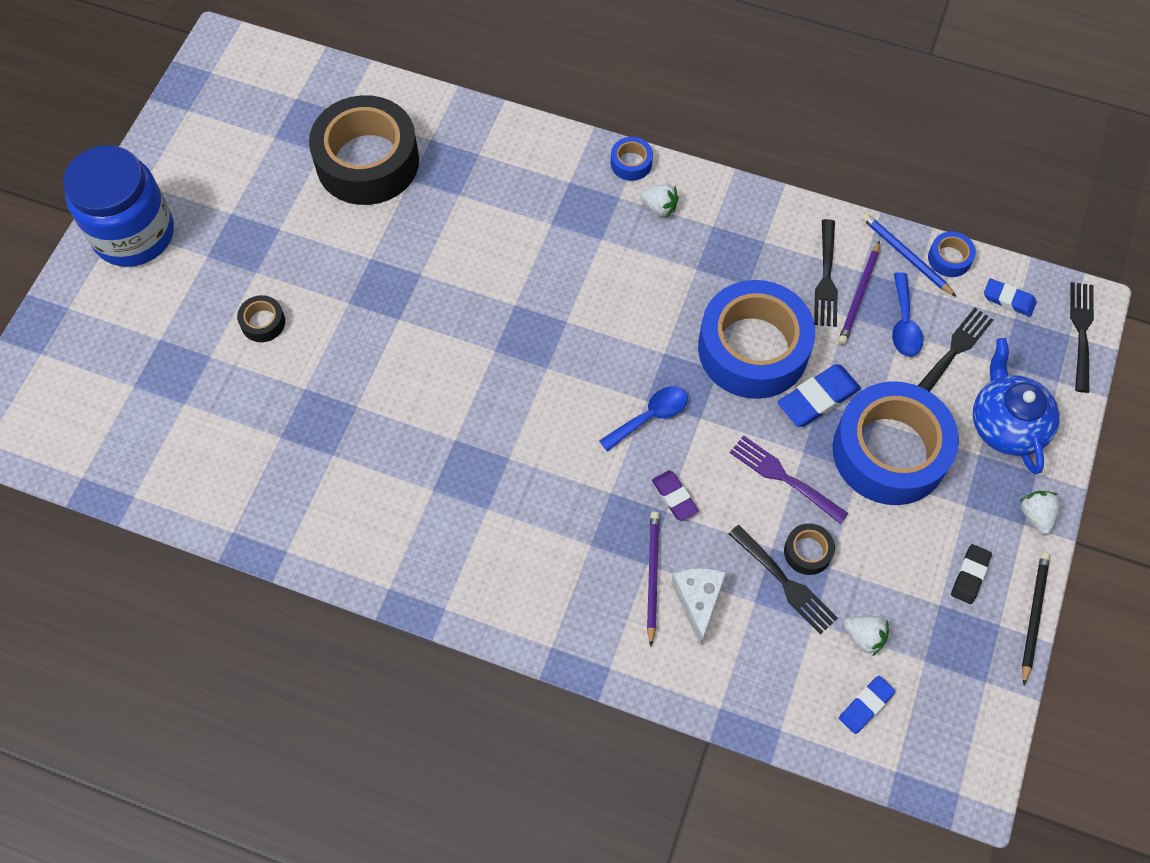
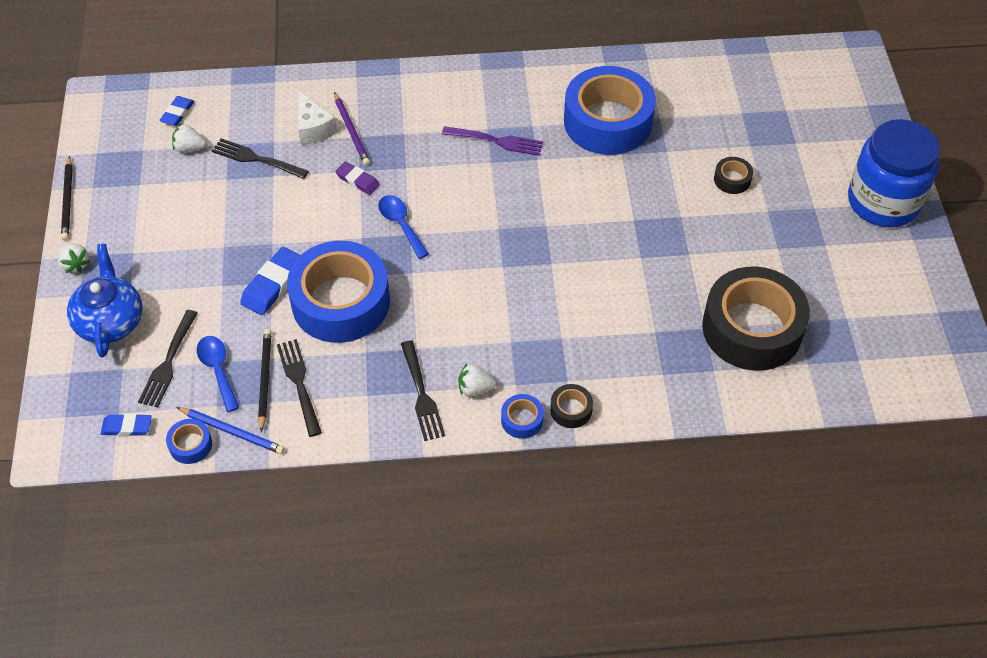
camera: 155 degrees right, 10 degrees down
blue spoon [599,386,688,452] -> blue spoon turned 120 degrees clockwise [378,195,429,259]
purple fork [730,435,849,524] -> purple fork moved to [442,126,543,156]
black tape [784,523,835,575] -> black tape moved to [550,384,593,428]
blue tape [833,381,959,505] -> blue tape moved to [564,66,656,155]
purple pencil [838,240,880,344] -> black pencil [258,329,272,432]
black eraser [951,544,992,604] -> none
blue teapot [973,338,1060,474] -> blue teapot turned 150 degrees counterclockwise [67,244,143,357]
black fork [1070,282,1094,393] -> black fork moved to [401,340,445,441]

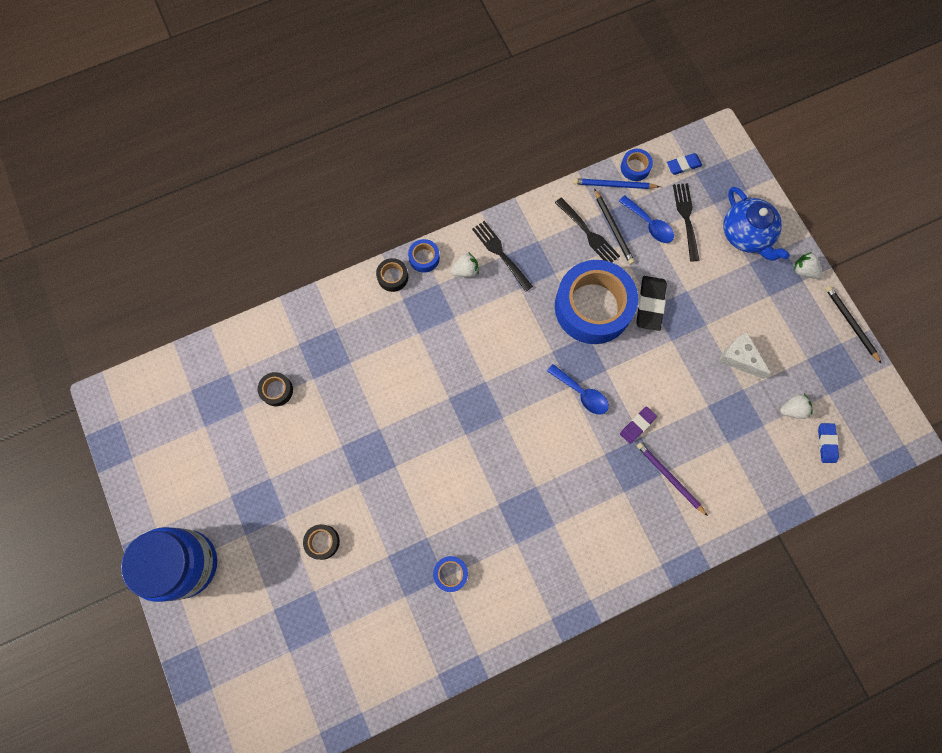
camera: 160 degrees right, 20 degrees up
black fork [212,138,309,179] -> none
blue eraser [240,247,301,315] -> black eraser [636,276,667,331]
white cheese [298,92,337,145] -> white cheese moved to [719,333,771,379]
purple eraser [335,162,380,195] -> purple eraser turned 60 degrees counterclockwise [620,406,657,444]
purple fork [442,126,543,156] -> none
blue tape [564,66,656,155] -> blue tape [433,556,468,592], size x0.40
black tape [702,267,810,371] -> black tape [258,372,293,406], size x0.40

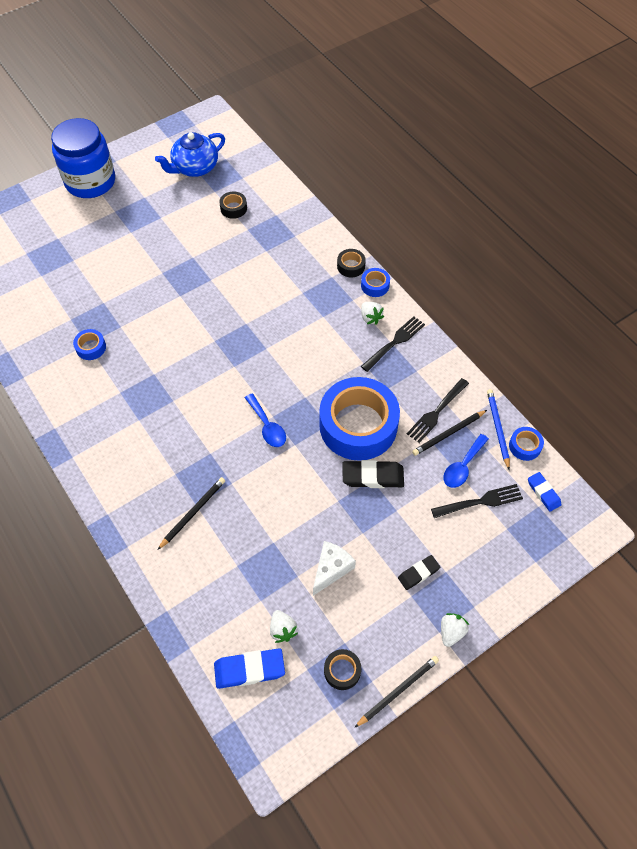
camera: 80 degrees right, 15 degrees down
black tape [303,524,340,560] -> black tape moved to [324,649,361,690]
blue spoon [547,364,609,415] -> blue spoon turned 60 degrees counterclockwise [245,394,286,447]
purple eraser [620,406,657,444] -> none
purple pencil [637,442,708,516] -> black pencil [158,477,225,550]
blue teapot [724,187,790,261] -> blue teapot moved to [155,132,225,177]
blue eraser [818,423,839,463] -> blue eraser [214,648,285,689], size x1.59
none -> black eraser [398,555,440,590]

